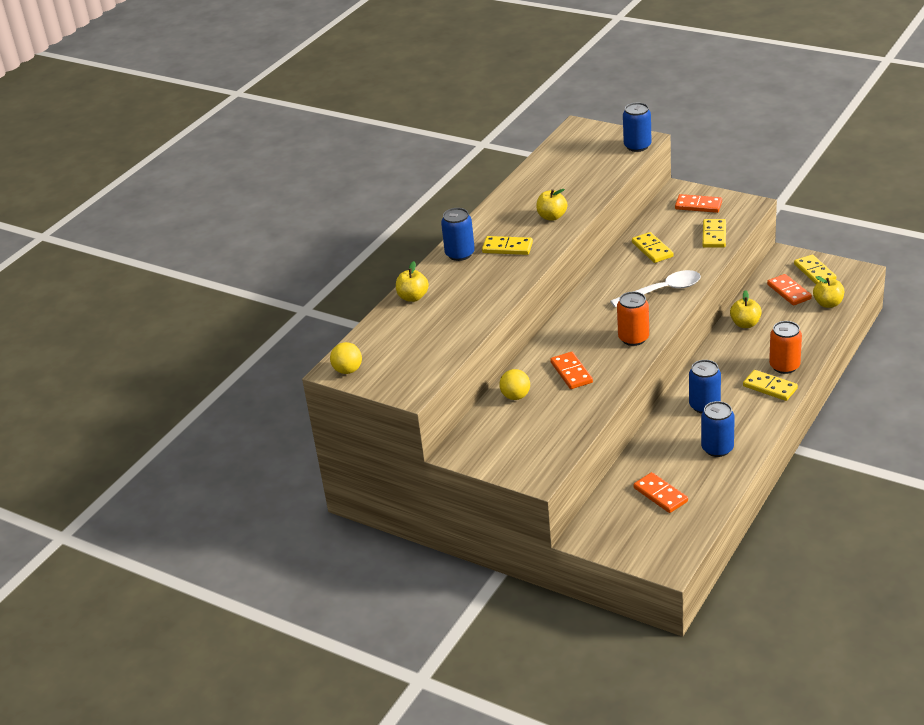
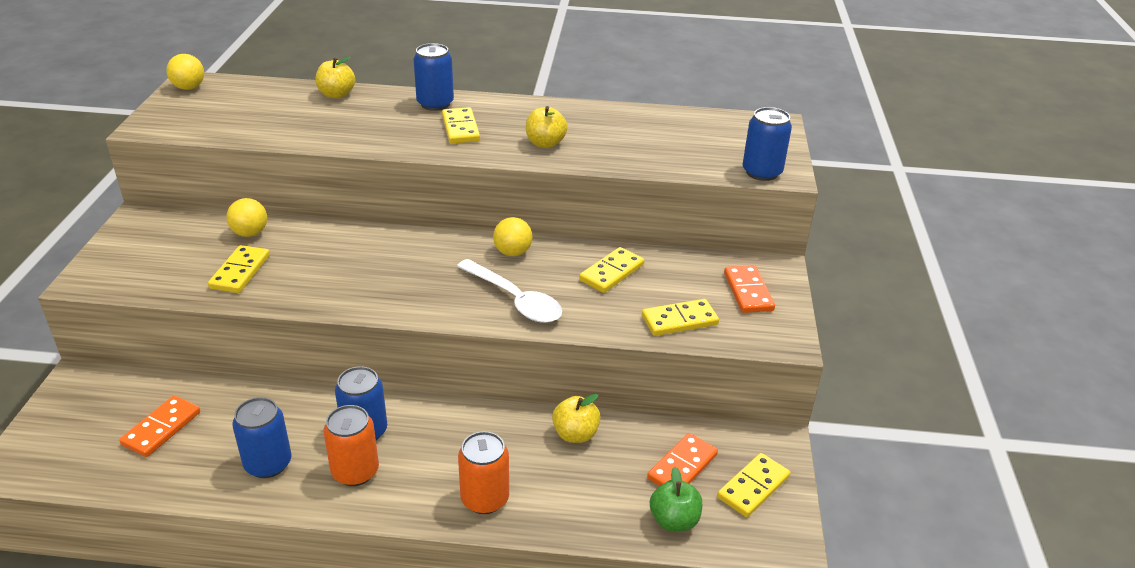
camera: 60 degrees right, 0 degrees up
orange domino [550,352,593,389] -> none
orange can [617,292,649,346] -> orange can moved to [323,405,379,486]
yellow domino [743,370,798,401] -> yellow domino moved to [208,245,270,293]
yellow apple [813,276,844,308] -> green apple [650,467,702,532]
none -> yellow ball [493,217,532,256]

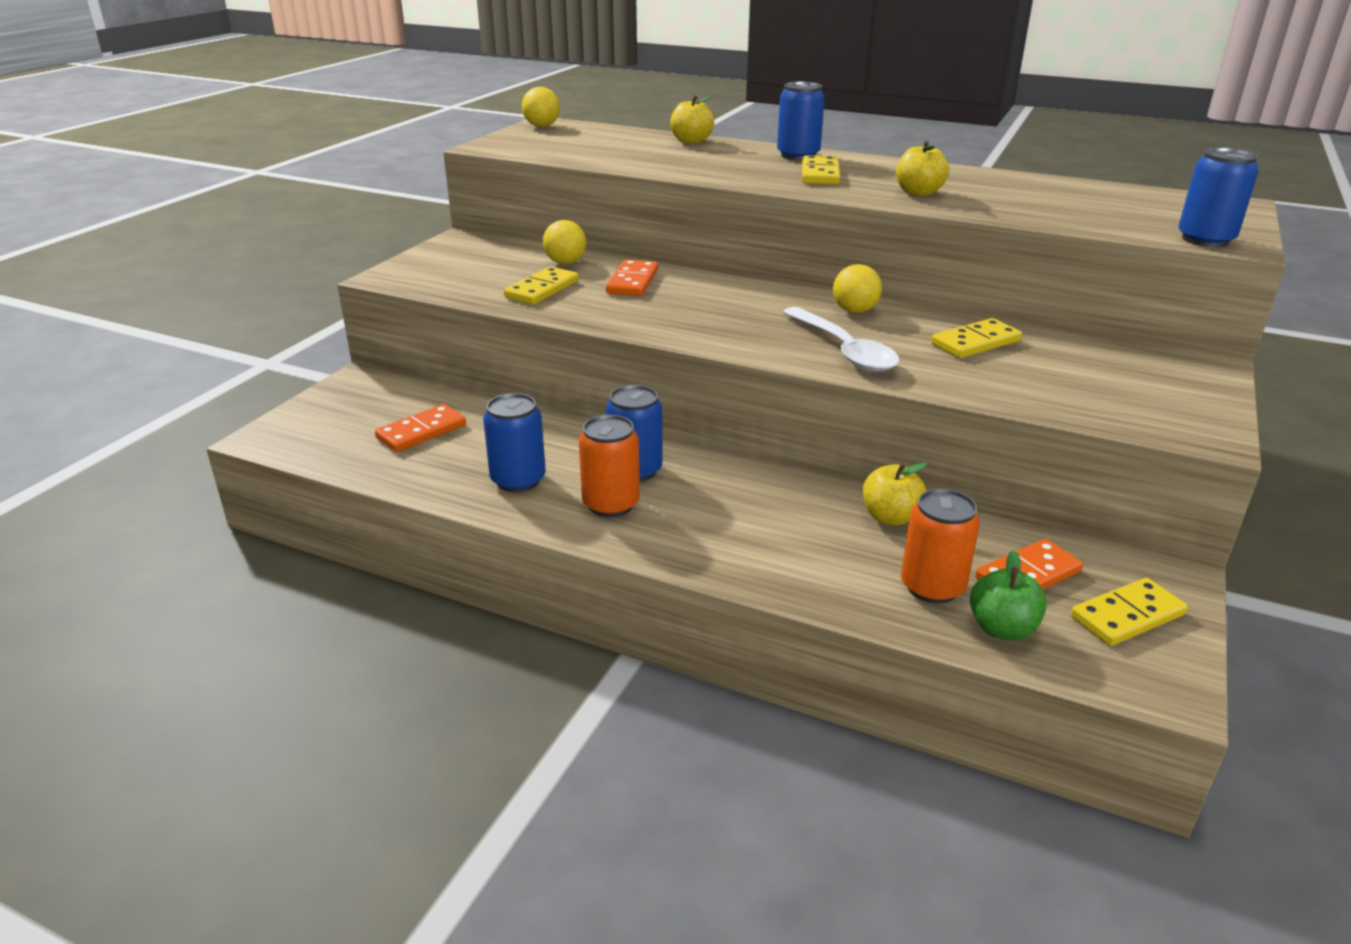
camera: 20 degrees right, 5 degrees down
orange can [458,431,509,514] -> orange can moved to [901,489,980,604]
yellow domino [642,299,719,336] -> none
orange domino [724,265,775,313] -> orange domino moved to [606,259,658,296]

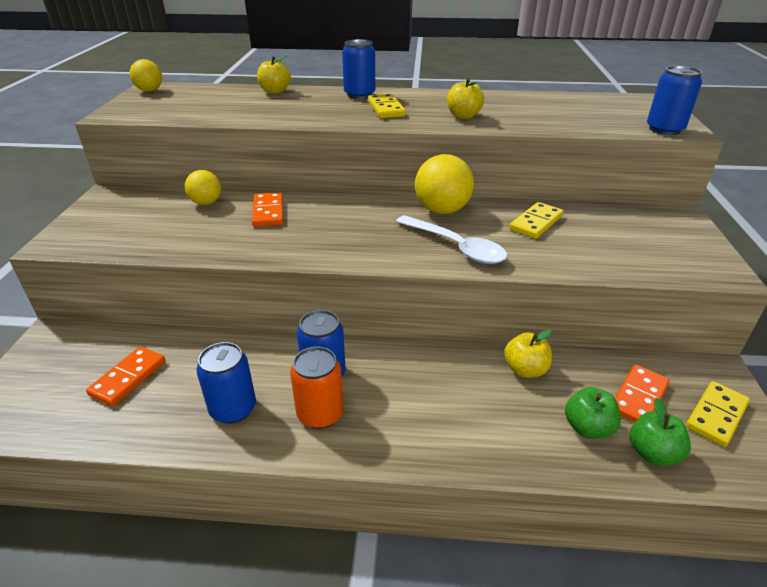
camera: 20 degrees left, 5 degrees up
yellow domino [504,266,579,305] -> none
yellow ball [833,264,882,313] -> yellow ball [415,154,474,214], size x1.64
orange can [901,489,980,604] -> green apple [565,387,621,439]

